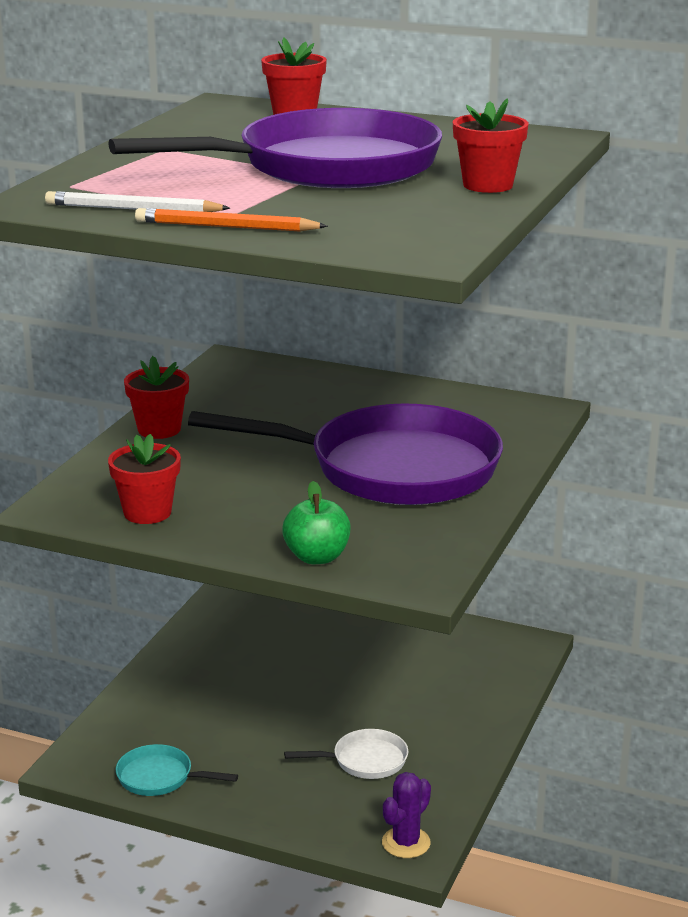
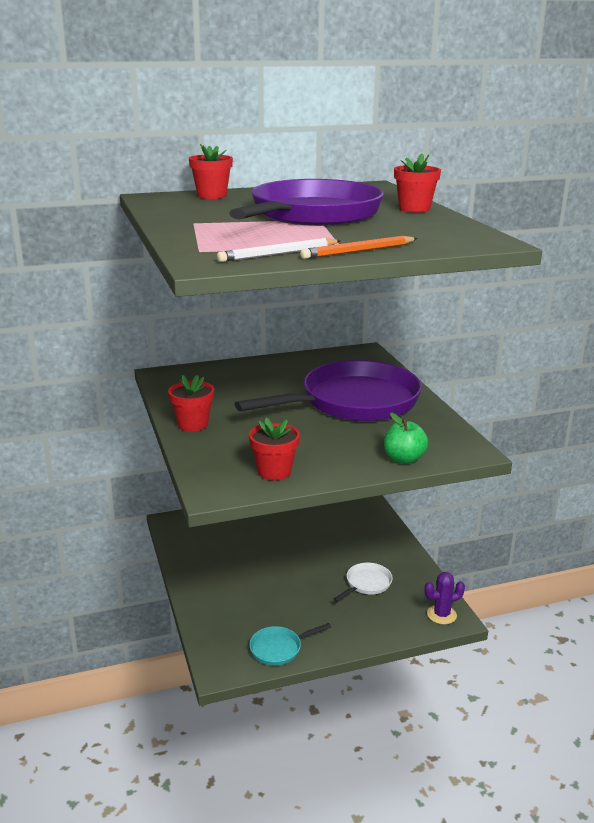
camera: 40 degrees left, 0 degrees up
purple cactus [382,772,431,858] -> purple cactus turned 75 degrees clockwise [424,572,465,624]

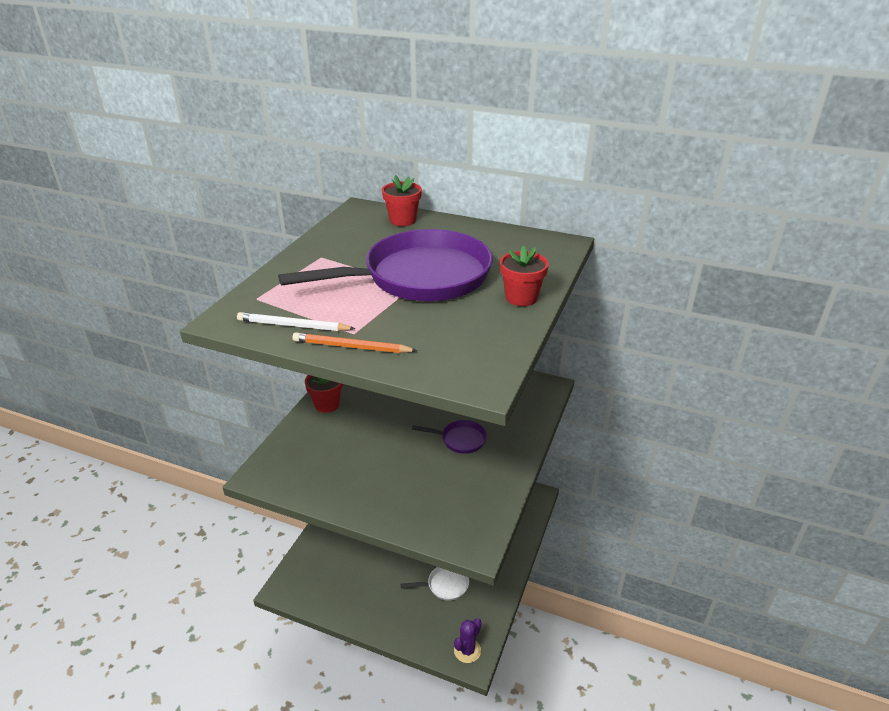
camera: 40 degrees right, 10 degrees up
purple pan [234,360,422,421] -> purple pan [412,420,487,454], size x0.41
red flower pot [249,418,300,480] -> none
turquoise pan [249,623,331,666] -> none
green apple [384,412,428,464] -> none
purple cactus [424,572,465,624] -> purple cactus turned 75 degrees counterclockwise [454,618,482,663]

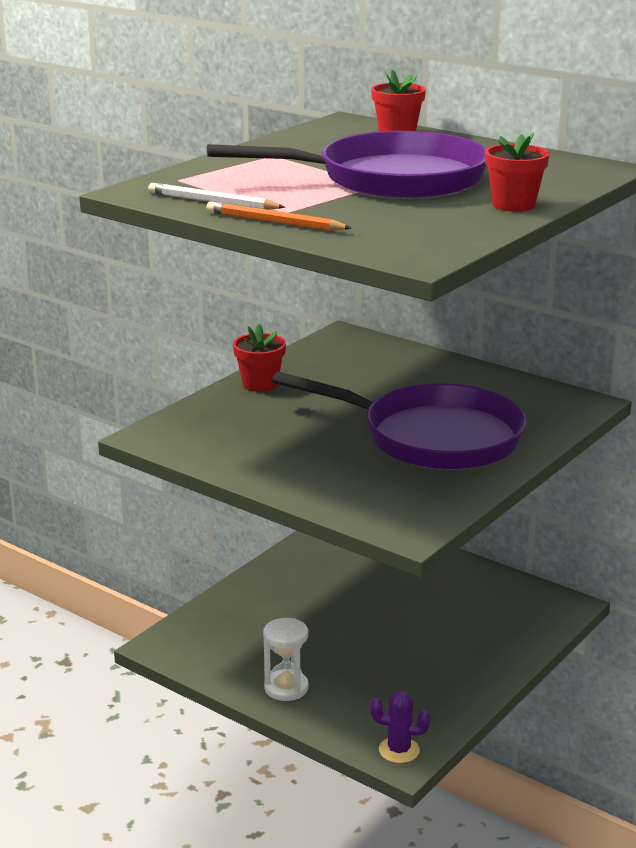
camera: 15 degrees right, 10 degrees down
white pan [400,567,469,601] -> none
purple pan [412,420,487,454] -> purple pan [272,372,526,470], size x2.45
purple cactus [454,618,482,663] -> purple cactus turned 45 degrees clockwise [370,691,431,763]
none -> white hourglass [263,618,308,701]

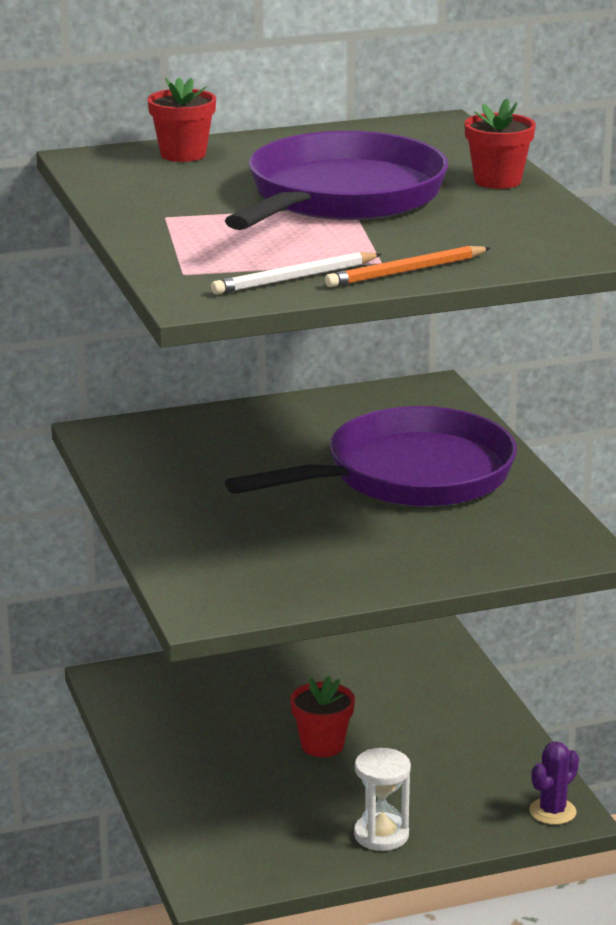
camera: 55 degrees left, 0 degrees up
red flower pot [233,324,286,392] -> red flower pot moved to [290,676,355,757]

